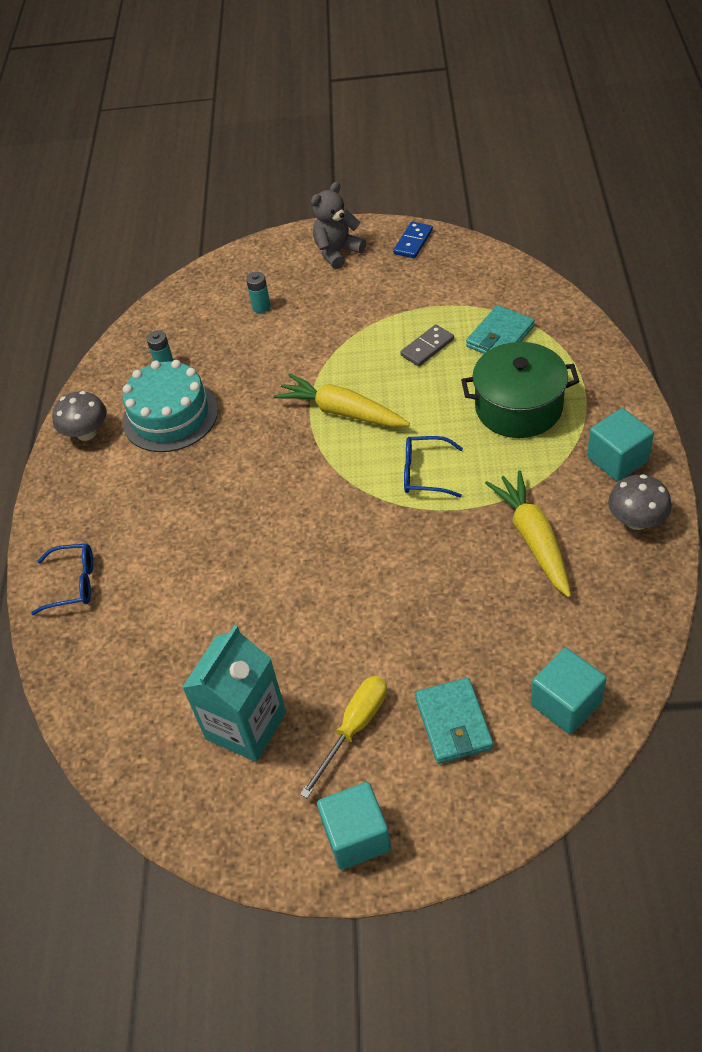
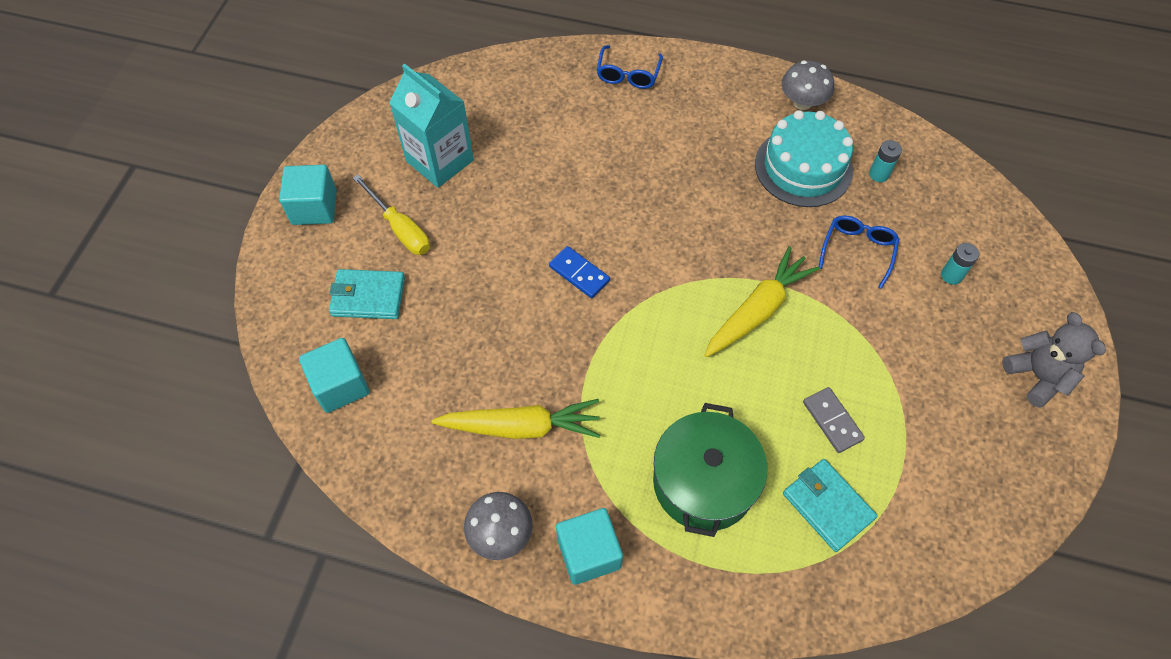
camera: 100 degrees right, 10 degrees up
blue domino [393,222,433,258] -> blue domino moved to [549,246,610,298]
blue glasses [404,436,463,498] -> blue glasses moved to [819,215,899,289]

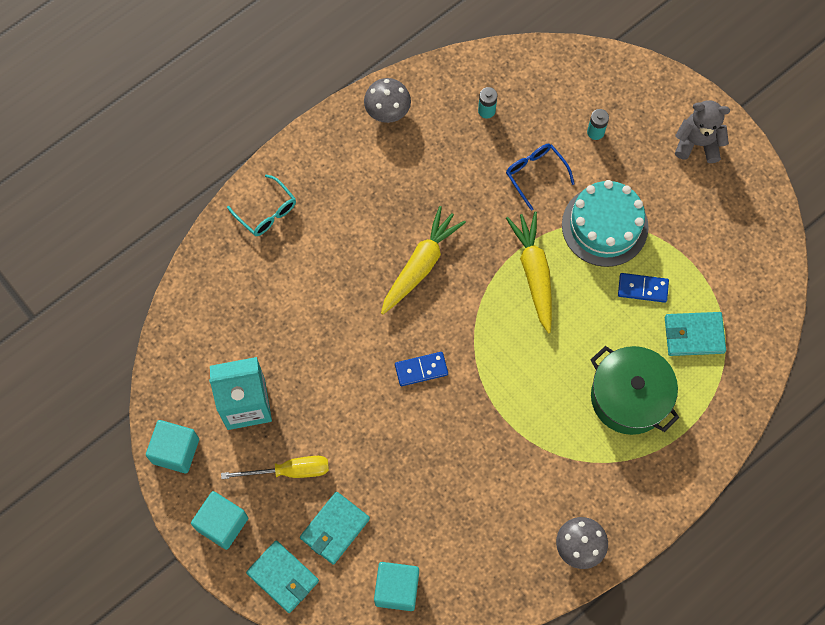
camera: 55 degrees left, 10 degrees up
yellow carrot [431,399,600,439] -> yellow carrot moved to [381,206,466,314]
turquoise cube [556,508,623,585] -> turquoise cube moved to [146,420,199,473]
blue glasses [597,45,663,89] -> turquoise glasses [227,174,296,236]
turquoise cake [755,110,853,207] -> turquoise cake moved to [562,180,649,267]
grey domino [803,387,865,453] -> blue domino [618,273,669,303]
none -> turquoise wallet [246,540,319,613]

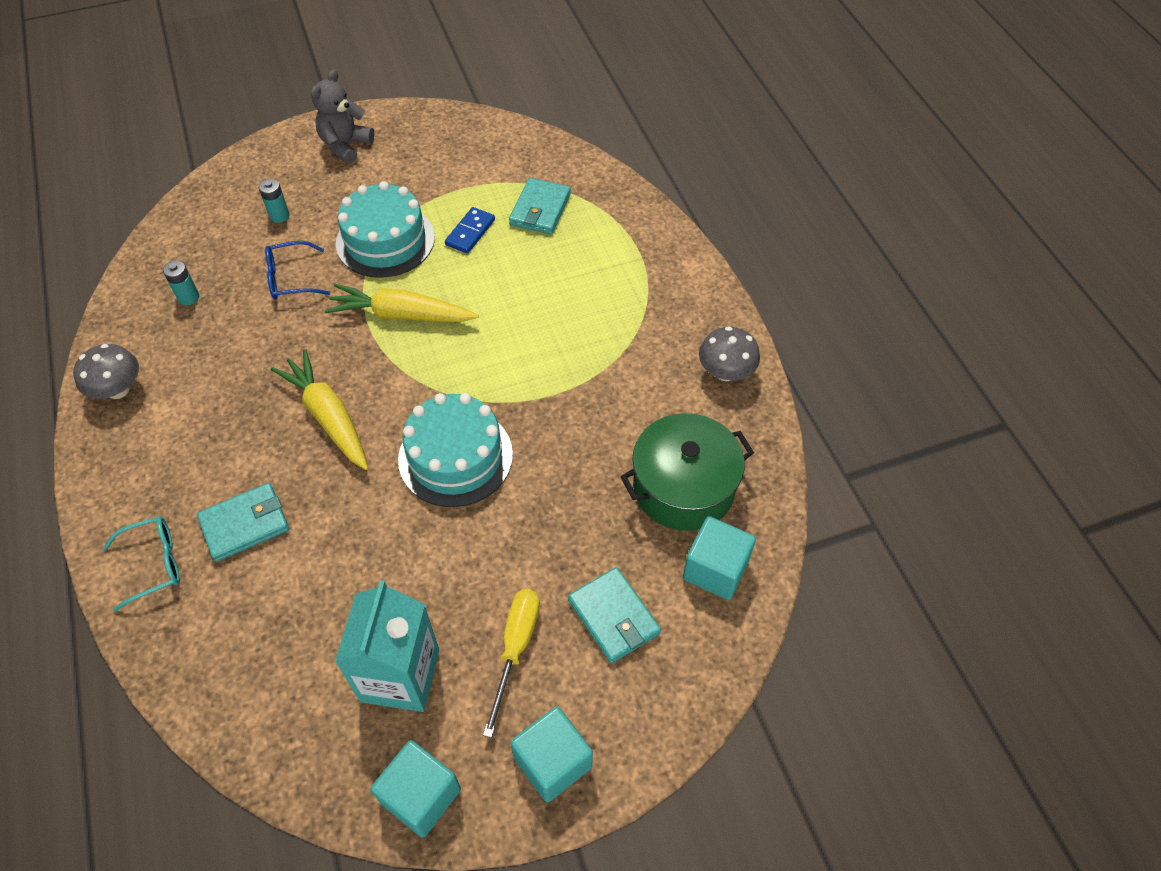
camera: 70 degrees left, 15 degrees down
turquoise wallet [246,540,319,613] -> turquoise wallet moved to [197,483,289,562]
blue domino [395,352,448,386] -> turquoise cake [398,393,513,507]
green pot [591,346,679,435] -> green pot moved to [620,413,754,531]

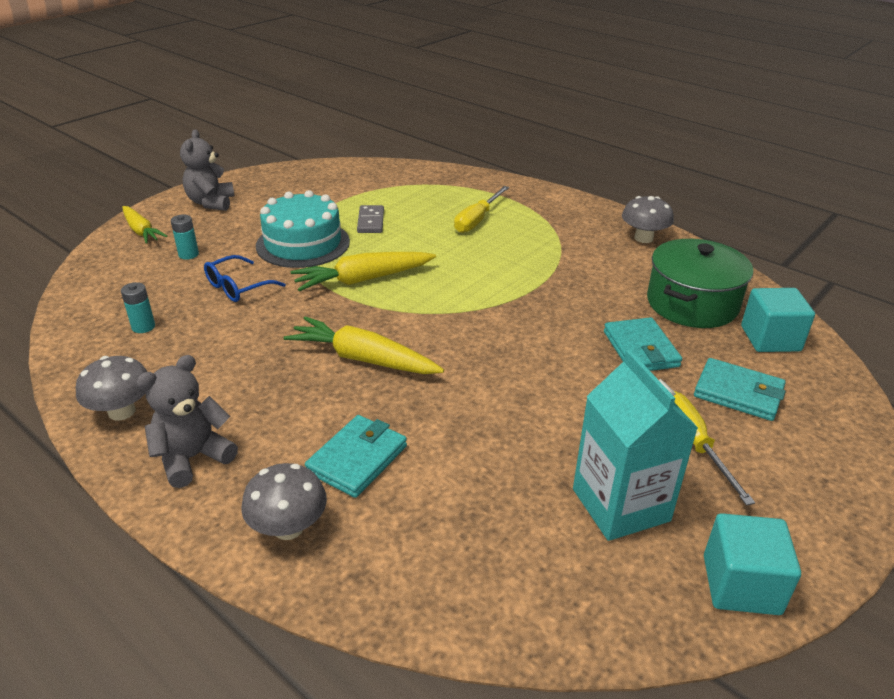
camera: 30 degrees left, 20 degrees down
turquoise glasses [103,516,180,612] -> grey mushroom [241,463,327,540]
turquoise cake [398,393,513,507] -> none
blue domino [445,207,495,254] -> grey domino [357,205,384,233]
turquoise wallet [509,178,571,235] -> turquoise wallet moved to [604,317,682,371]
turquoise cube [511,707,593,802] -> none
none -> yellow carrot [122,206,168,244]
none -> grey teddy bear [136,355,238,488]
none -> yellow screwdriver [454,186,509,233]

